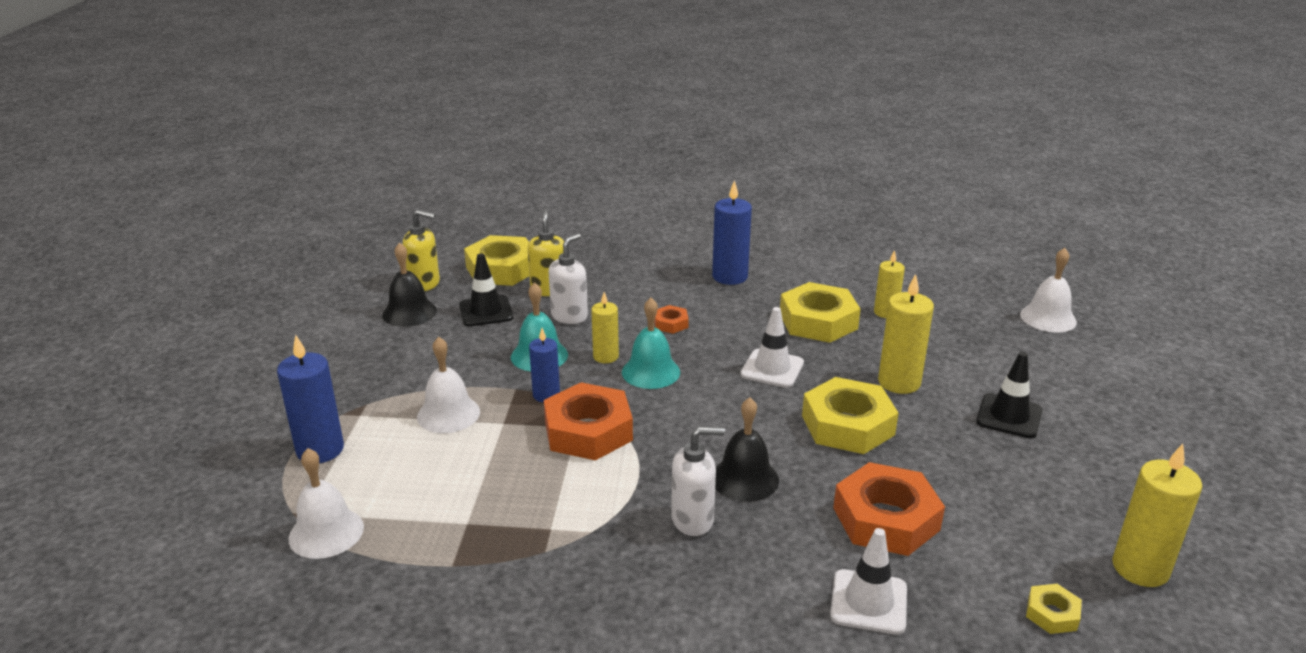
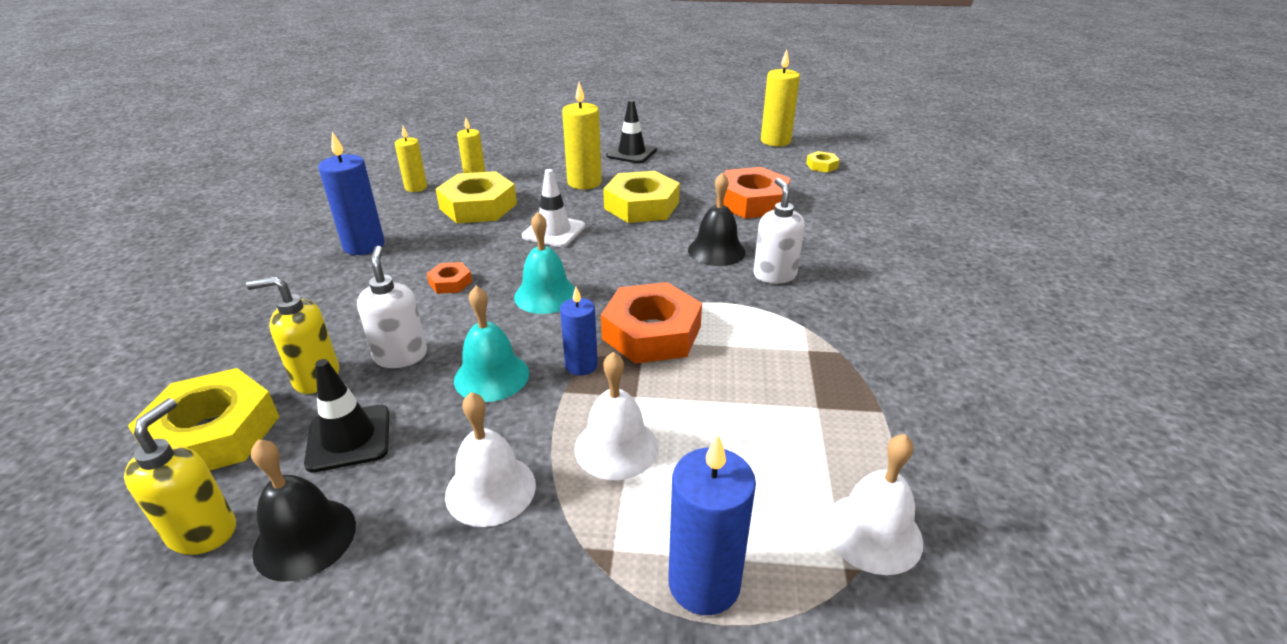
camera: 90 degrees left, 5 degrees up
white soap dispenser [548,233,588,324] -> white soap dispenser turned 45 degrees clockwise [357,246,427,368]
yellow candle [591,292,619,363] -> yellow candle moved to [395,126,427,192]
white traffic cone [830,528,907,635] -> none
white bell [1020,248,1077,333] -> white bell moved to [445,392,536,527]

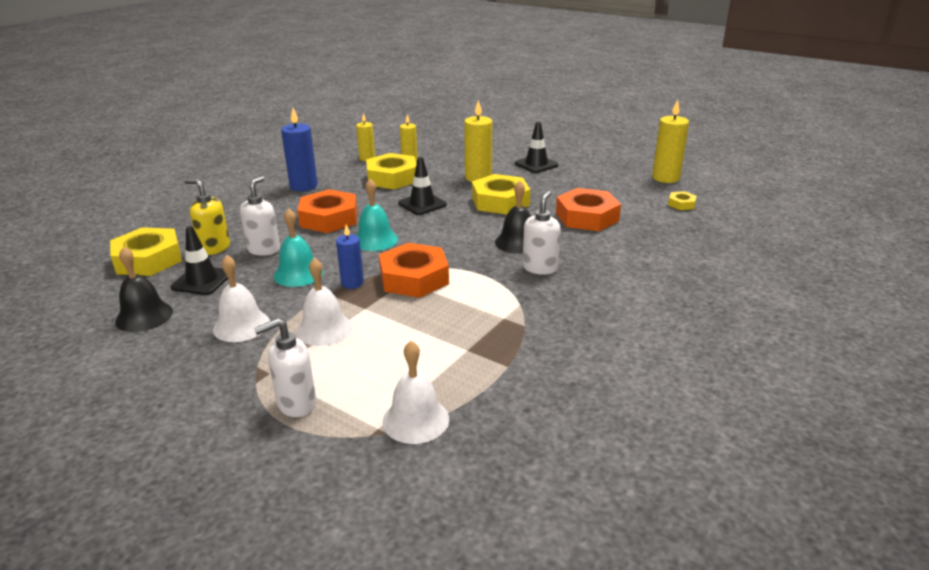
camera: 30 degrees right, 5 degrees down
yellow soap dispenser [124,398,236,555] -> none
orange nut [427,262,472,294] -> orange nut [297,189,357,233], size x2.14
white traffic cone [522,169,586,247] -> black traffic cone [398,157,447,215]
blue candle [668,434,756,615] -> white soap dispenser [254,318,316,417]

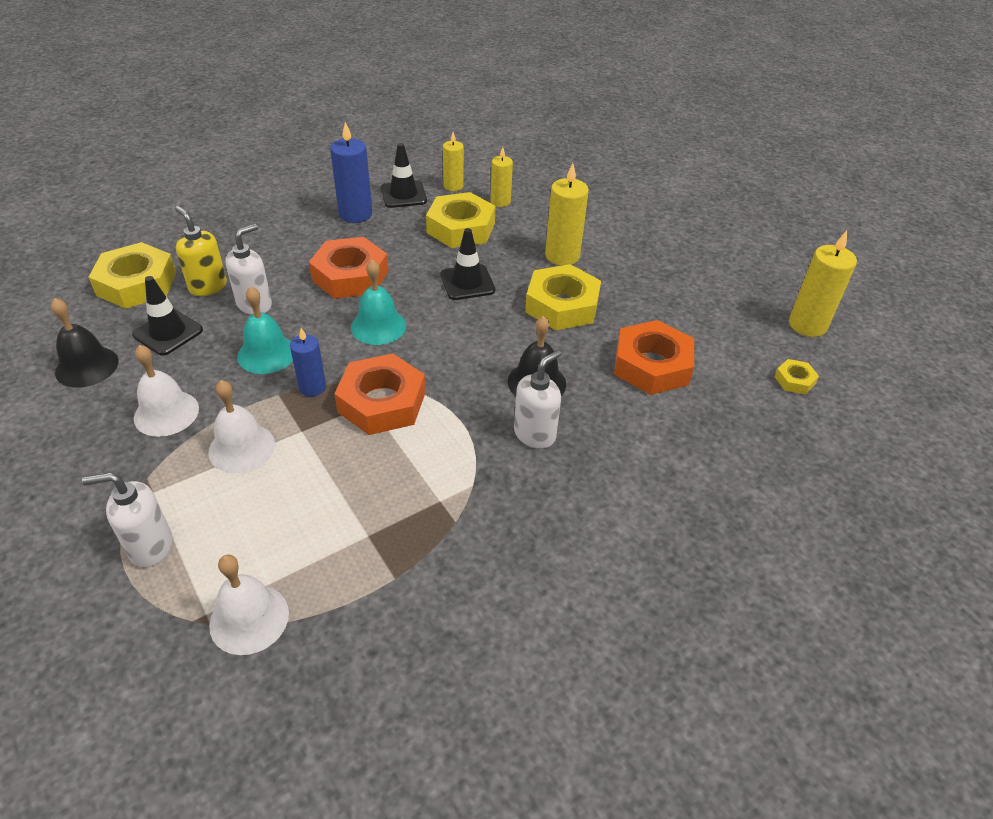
camera: 20 degrees right, 15 degrees up
black traffic cone [515,122,559,173] -> black traffic cone moved to [381,143,427,208]

